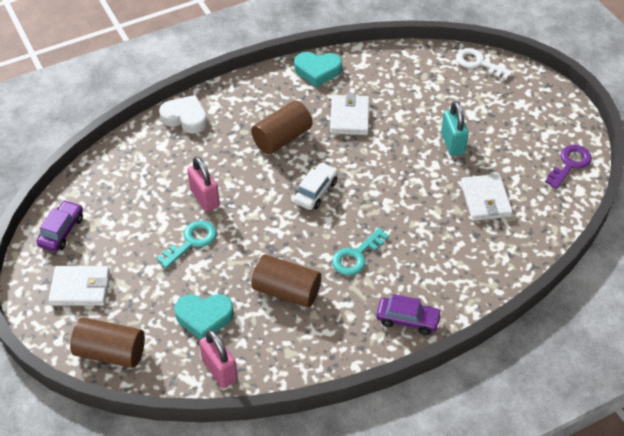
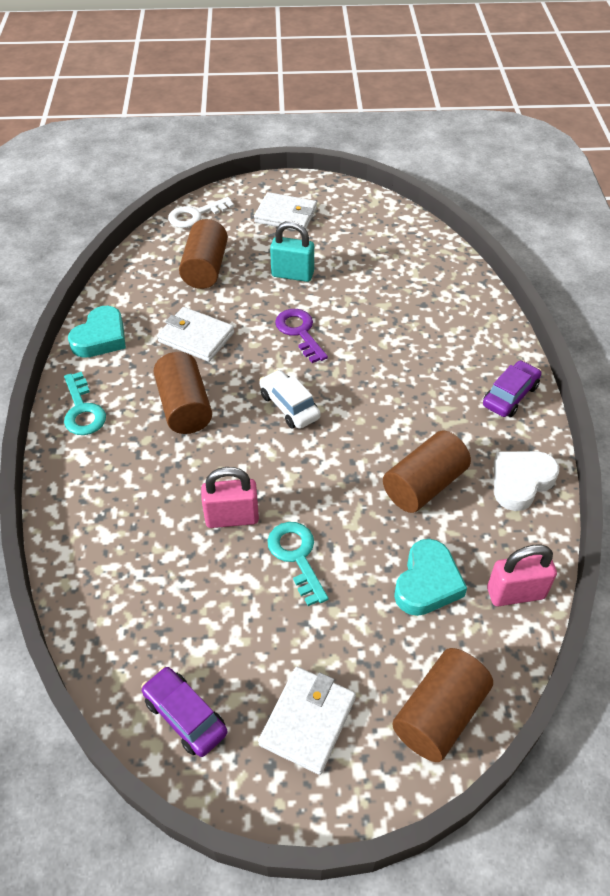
camera: 65 degrees left, 0 degrees up
white heart [159,95,207,134] -> white heart moved to [494,451,559,511]
turquoise key [332,228,389,276] -> turquoise key moved to [64,372,106,435]
white wallet [461,174,513,221] -> white wallet moved to [254,192,317,230]
purple key [545,145,592,189] -> purple key moved to [275,309,328,363]
none -> brown cylinder [179,219,228,289]

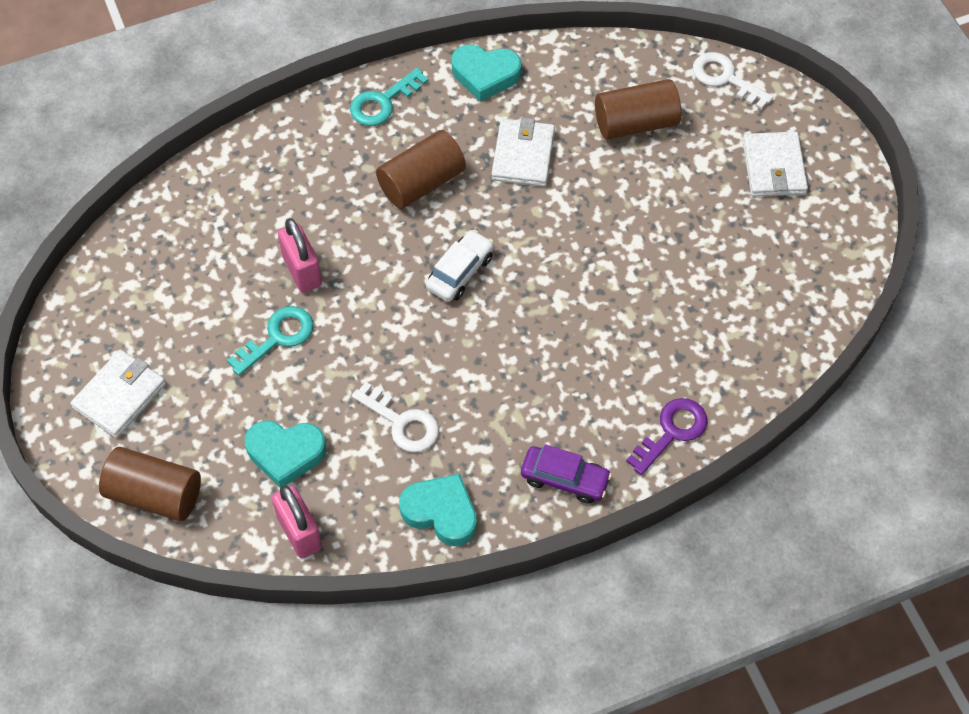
camera: 70 degrees right, 10 degrees up
purple car [141,666,227,757] -> none
white wallet [258,667,356,775] -> white wallet turned 60 degrees counterclockwise [70,350,166,438]
turquoise padlock [270,221,314,282] -> none
purple key [275,309,328,363] -> purple key moved to [626,398,707,475]
brown cylinder [383,430,471,513] -> white key [352,382,439,452]
white heart [494,451,559,511] -> turquoise heart [399,474,477,546]

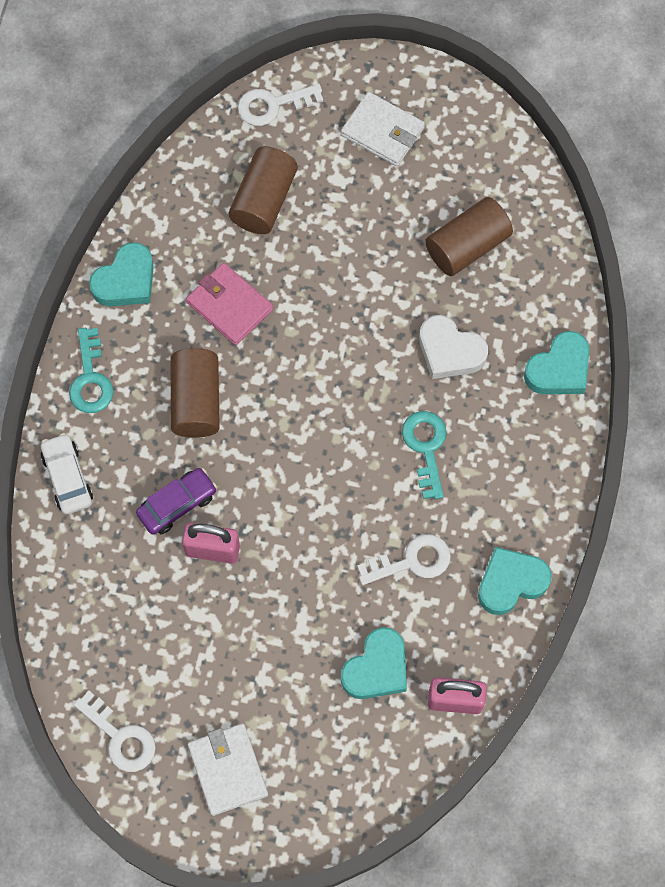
camera: 55 degrees left, 10 degrees up
brown cylinder [99,447,201,521] -> brown cylinder moved to [425,197,513,276]
turquoise key [227,306,314,376] -> turquoise key moved to [402,411,447,499]
white car [426,229,494,302] -> white car moved to [41,433,93,514]
white wallet [491,118,555,186] -> pink wallet [186,263,273,345]
purple car [521,444,612,504] -> purple car moved to [136,468,217,535]
purple key [626,398,707,475] -> turquoise heart [524,331,590,394]
none -> white key [73,691,156,772]
none -> white heart [419,315,488,379]

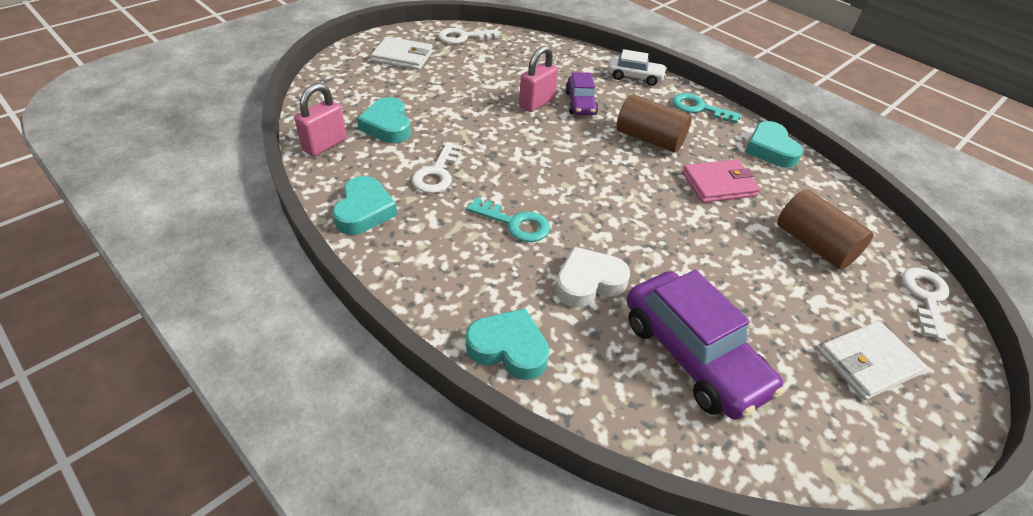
camera: 120 degrees right, 25 degrees down
brown cylinder [425,197,513,276] -> purple car [627,270,785,420]
turquoise heart [524,331,590,394] -> turquoise heart turned 120 degrees clockwise [466,308,550,380]

